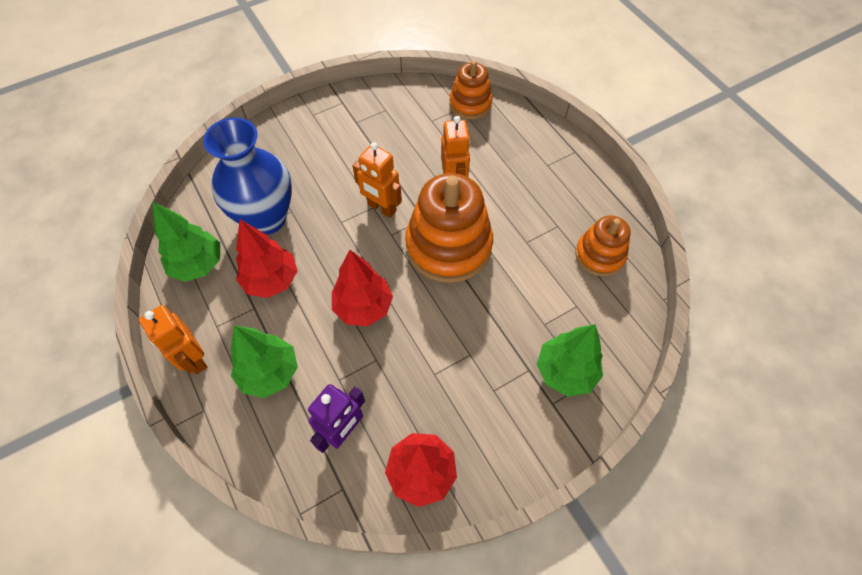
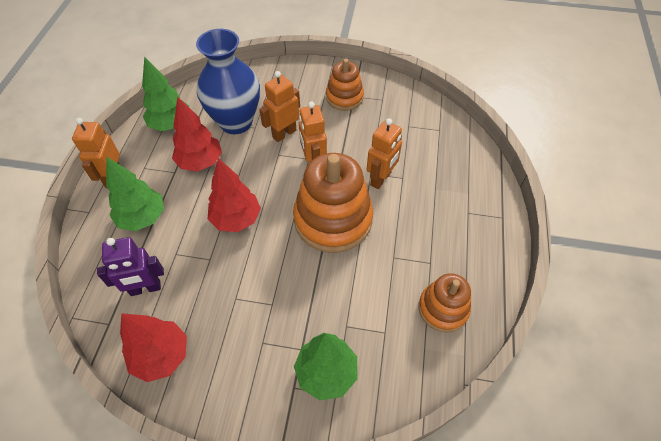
camera: 40 degrees right, 5 degrees down
orange stacking toy [449,60,492,119] -> orange stacking toy moved to [326,59,364,111]
none -> orange robot [259,71,300,142]

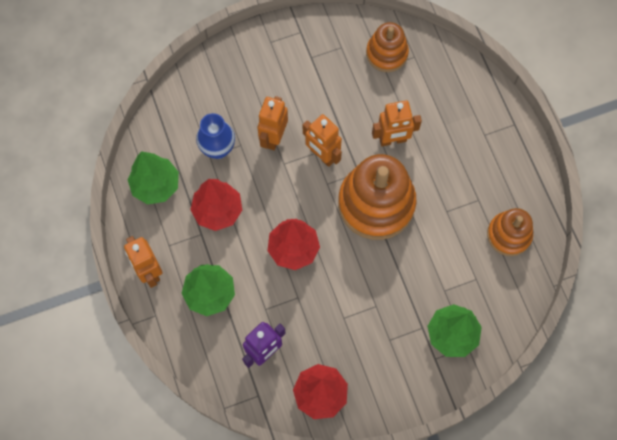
camera: 30 degrees left, 15 degrees up
blue vase [196,29,260,134] -> blue vase [196,113,235,159], size x0.59
orange stacking toy [326,59,364,111] -> orange stacking toy moved to [366,22,409,72]
orange robot [367,118,402,189] -> orange robot turned 75 degrees clockwise [372,101,422,146]

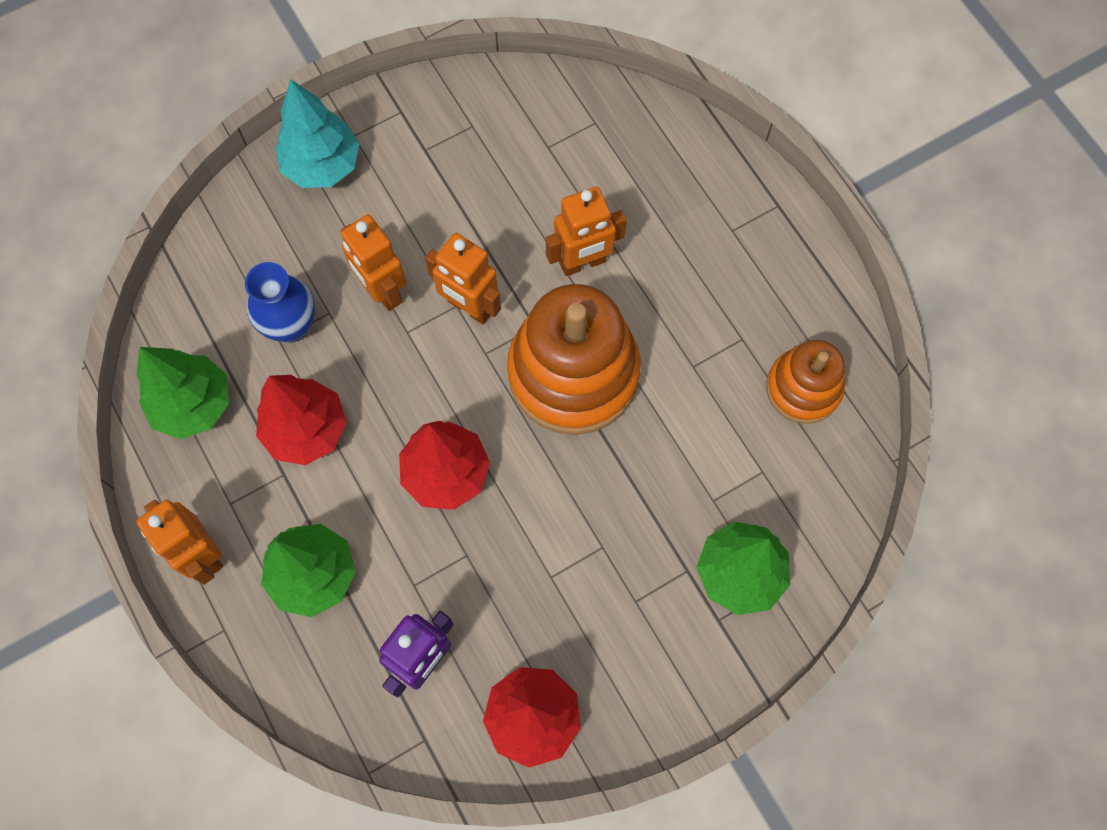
camera: 10 degrees left, 0 degrees up
orange robot [257,96,288,150] -> orange robot turned 45 degrees counterclockwise [341,215,407,311]
orange stacking toy [366,22,409,72] -> none
none -> turquoise tree [276,79,359,188]

